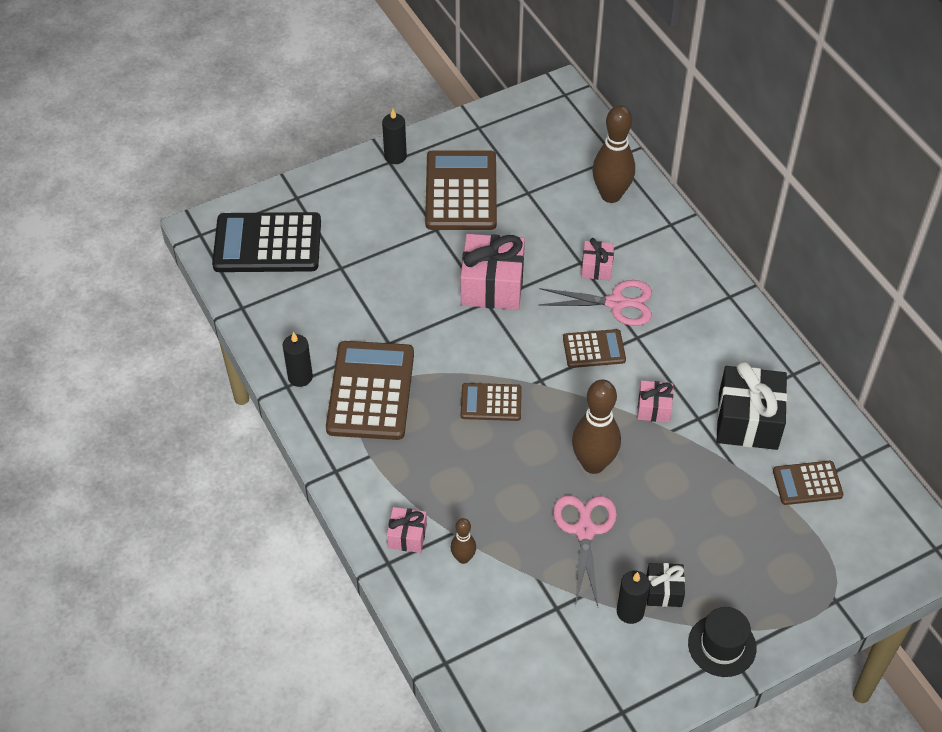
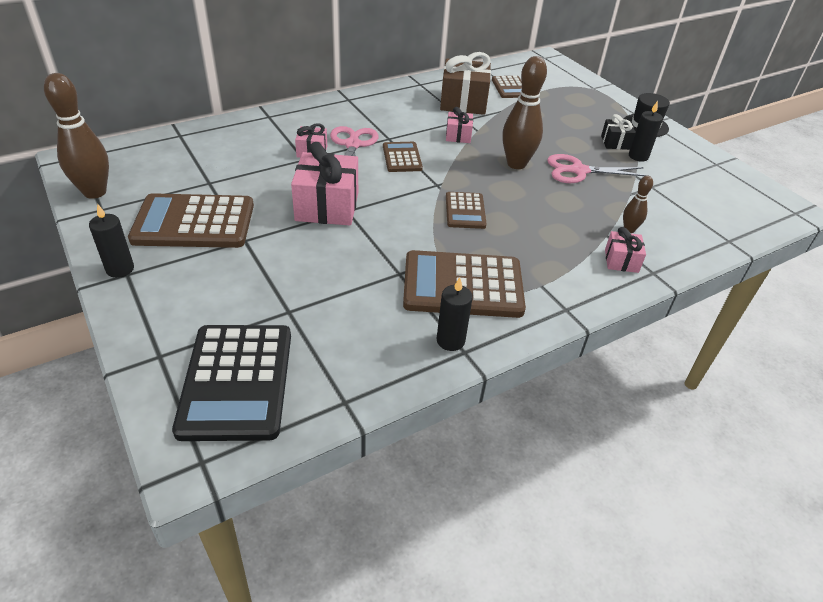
camera: 95 degrees left, 10 degrees down
brown bowling pin [592,105,635,203] -> brown bowling pin moved to [44,73,109,199]
black gift [717,361,787,450] -> brown gift [440,52,491,115]

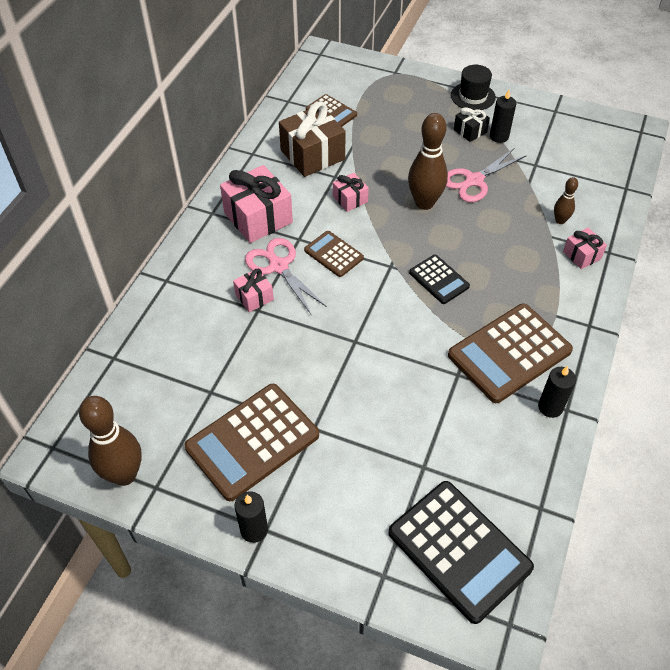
camera: 35 degrees left, 10 degrees up
pink gift [291,142,358,225] -> pink gift moved to [220,165,293,243]
brown calculator [446,192,487,229] -> black calculator [409,255,470,304]

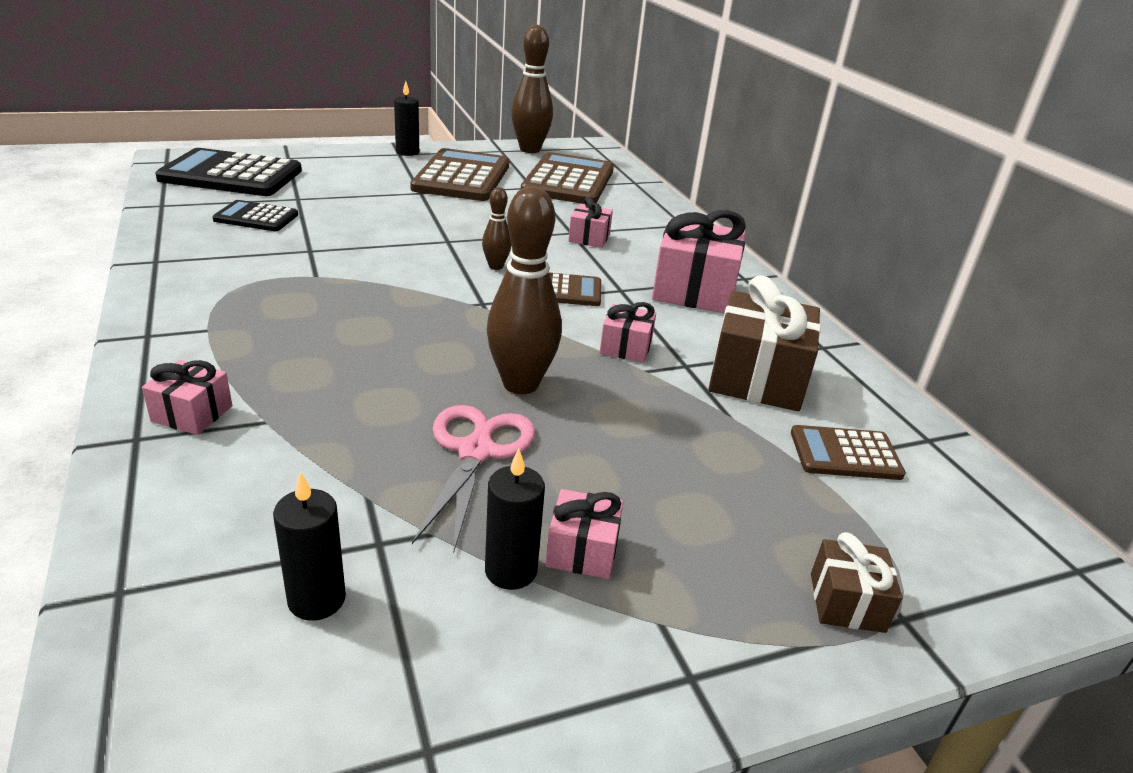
camera: 135 degrees right, 20 degrees down
pink scissors [245,238,327,314] -> none
black calculator [409,255,470,304] -> black calculator moved to [213,200,298,231]
brown calculator [448,303,573,403] -> brown calculator moved to [521,152,614,204]
black hat [451,65,496,110] -> none
black gift [454,106,490,142] -> pink gift [545,489,623,579]
black candle [538,366,576,418] -> black candle moved to [273,472,346,621]
brown bowling pin [554,177,578,224] -> brown bowling pin moved to [482,187,512,270]
none -> brown gift [811,532,902,633]

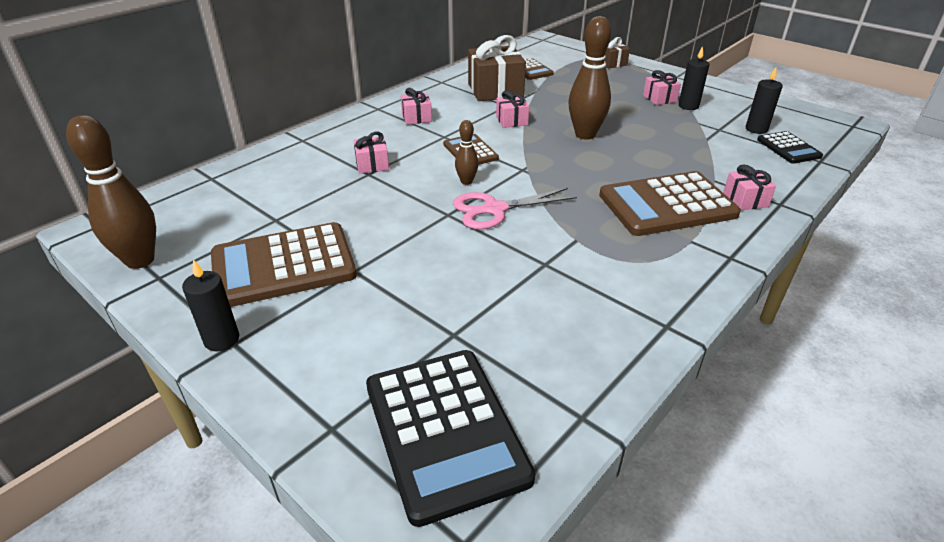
camera: 115 degrees left, 5 degrees up
black calculator [213,200,298,231] -> black calculator moved to [757,131,823,164]
pink scissors [412,405,535,554] -> pink scissors moved to [453,188,577,229]
brown calculator [521,152,614,204] -> brown calculator moved to [599,171,741,236]
pink gift [652,210,746,313] -> pink gift [401,88,432,125], size x0.52

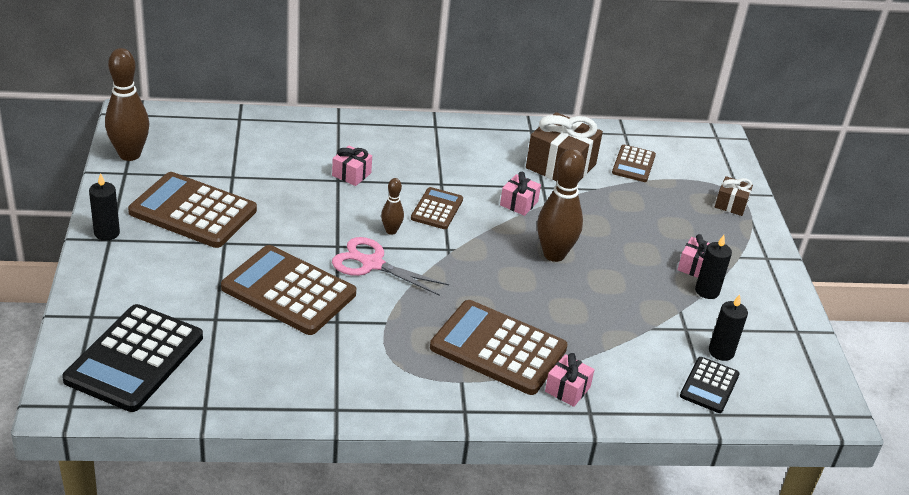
camera: 40 degrees right, 0 degrees up
pink gift [401,88,432,125] -> none
none -> brown calculator [221,245,356,335]

